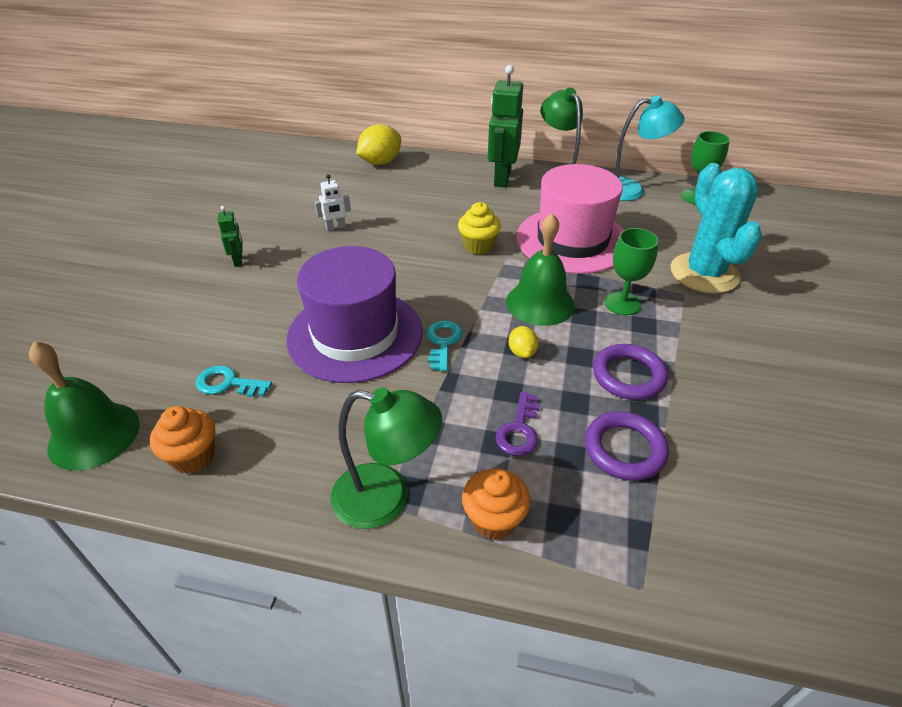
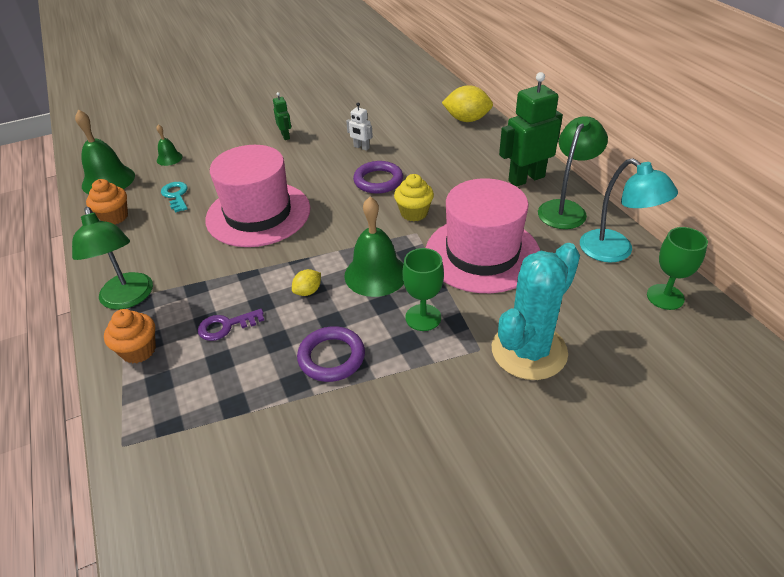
camera: 55 degrees right, 0 degrees up
green robot [218,206,243,267] -> green robot turned 60 degrees counterclockwise [273,92,291,140]
purple hat [286,246,423,383] -> pink hat [205,145,310,247]
turquoise key [427,320,462,371] -> none
purple ring [585,411,669,481] -> purple ring moved to [353,161,403,194]
none -> green bell [156,124,183,166]

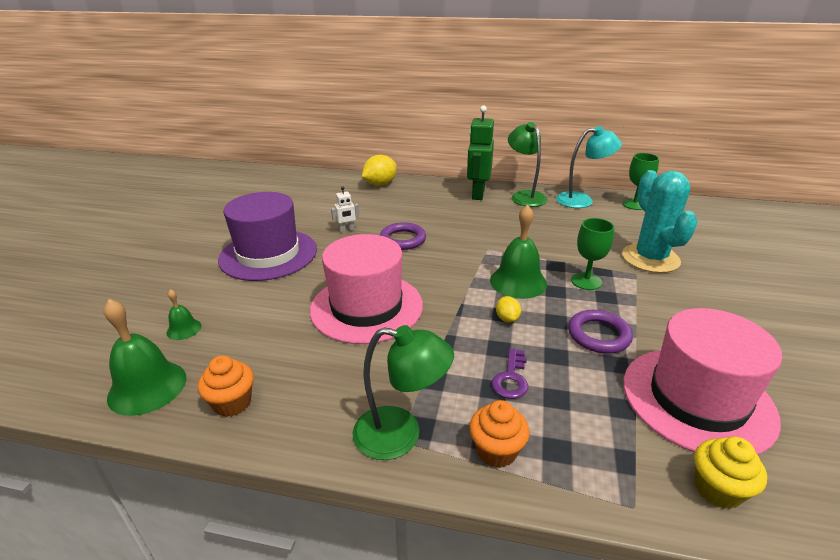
camera: 55 degrees left, 10 degrees down
turquoise key [161,182,188,213] -> none
green robot [273,92,291,140] -> purple hat [218,192,317,281]
yellow cupcake [394,174,434,221] -> yellow cupcake moved to [694,436,767,509]
pink hat [426,178,540,293] -> pink hat moved to [623,308,782,455]

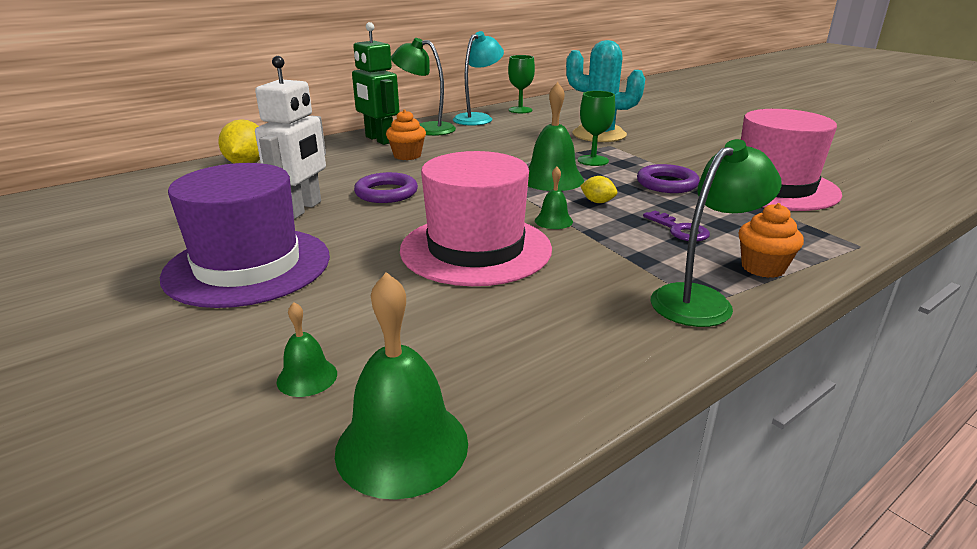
camera: 50 degrees left, 5 degrees down
orange cupcake [198,356,254,417] -> orange cupcake moved to [386,110,426,160]
white robot [331,186,359,233] -> white robot [255,56,326,219], size x2.10
yellow cupcake [694,436,767,509] -> none
none -> green bell [535,167,573,229]

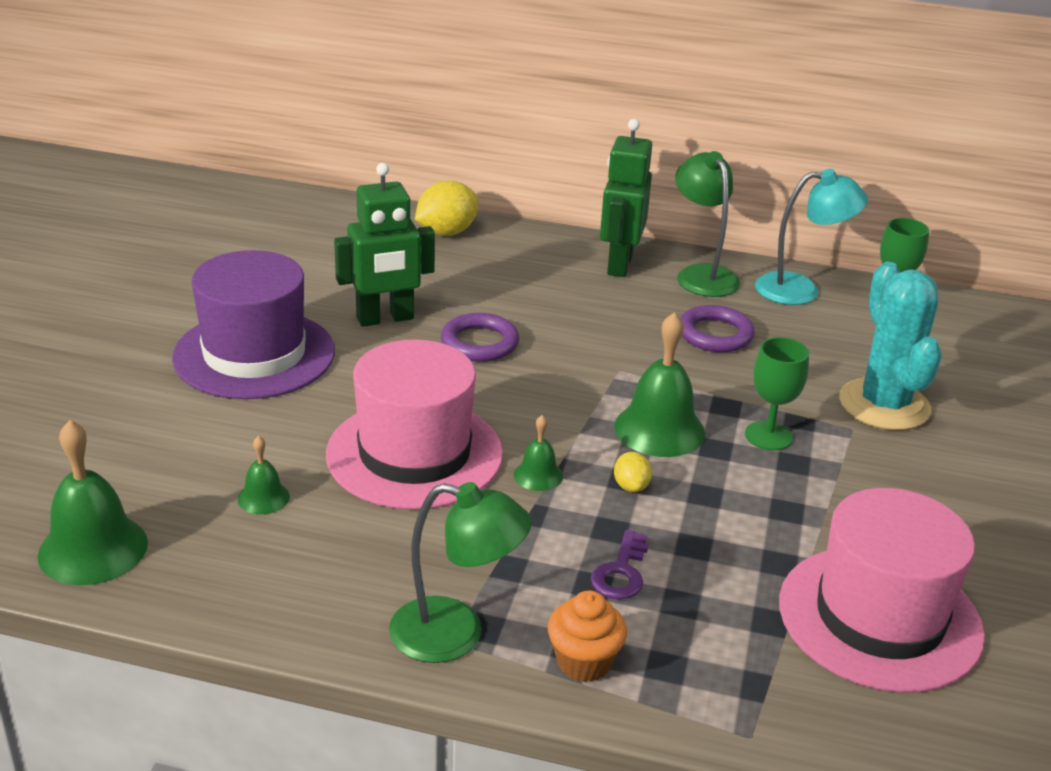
camera: 50 degrees right, 5 degrees up
white robot [255,56,326,219] -> green robot [334,163,435,327]
green bell [277,302,337,397] -> green bell moved to [238,436,290,515]
orange cupcake [386,110,426,160] -> none
purple ring [637,164,700,193] -> purple ring moved to [680,305,755,352]

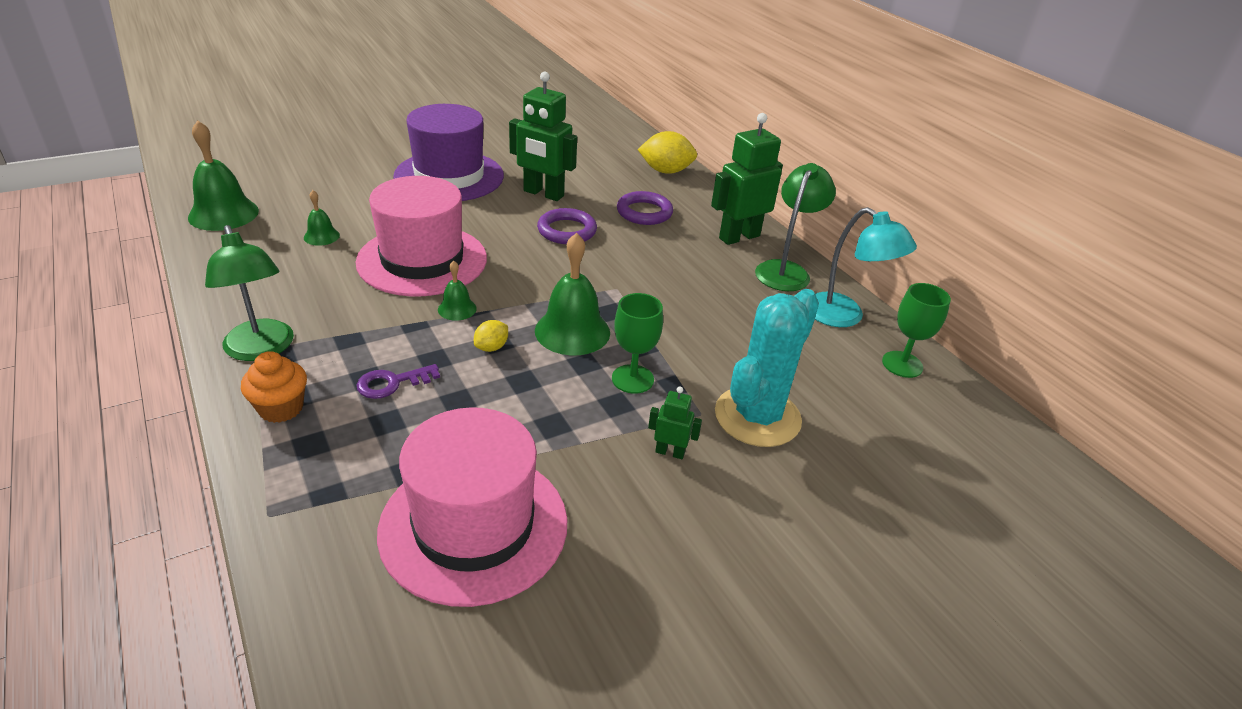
camera: 45 degrees right, 5 degrees up
purple ring [680,305,755,352] -> purple ring moved to [617,191,673,225]
none -> green robot [648,386,702,459]

